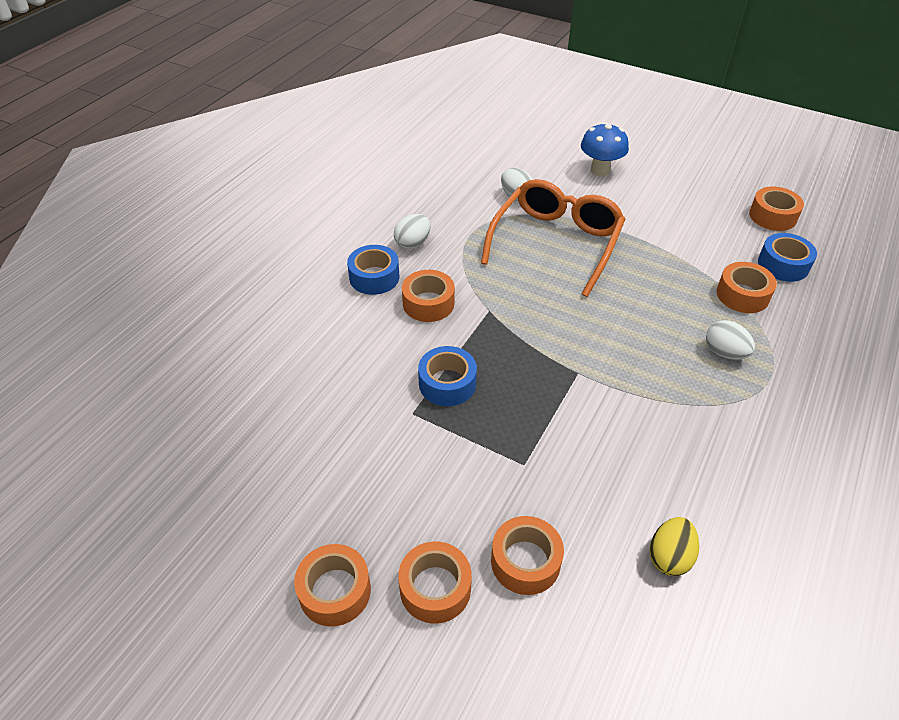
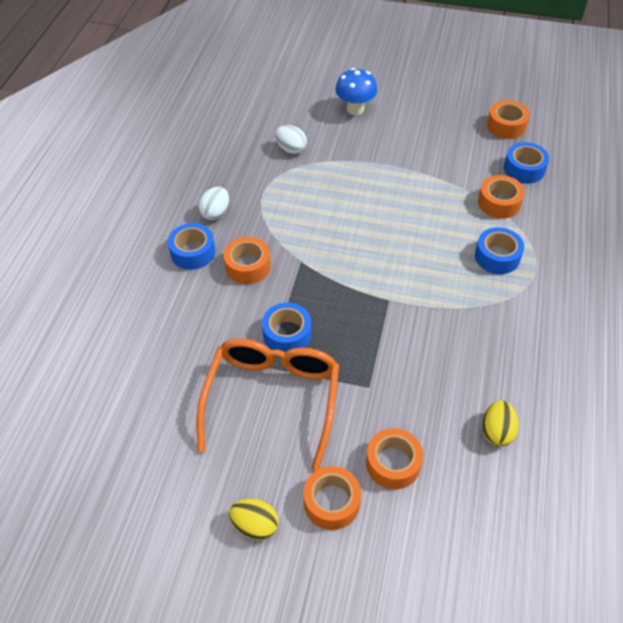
camera: 15 degrees left, 5 degrees up
orange tape [294,544,371,627] -> yellow egg [229,499,278,540]
orange glasses [481,179,625,297] -> orange glasses moved to [196,338,339,470]
white egg [706,320,755,360] -> blue tape [475,227,524,274]

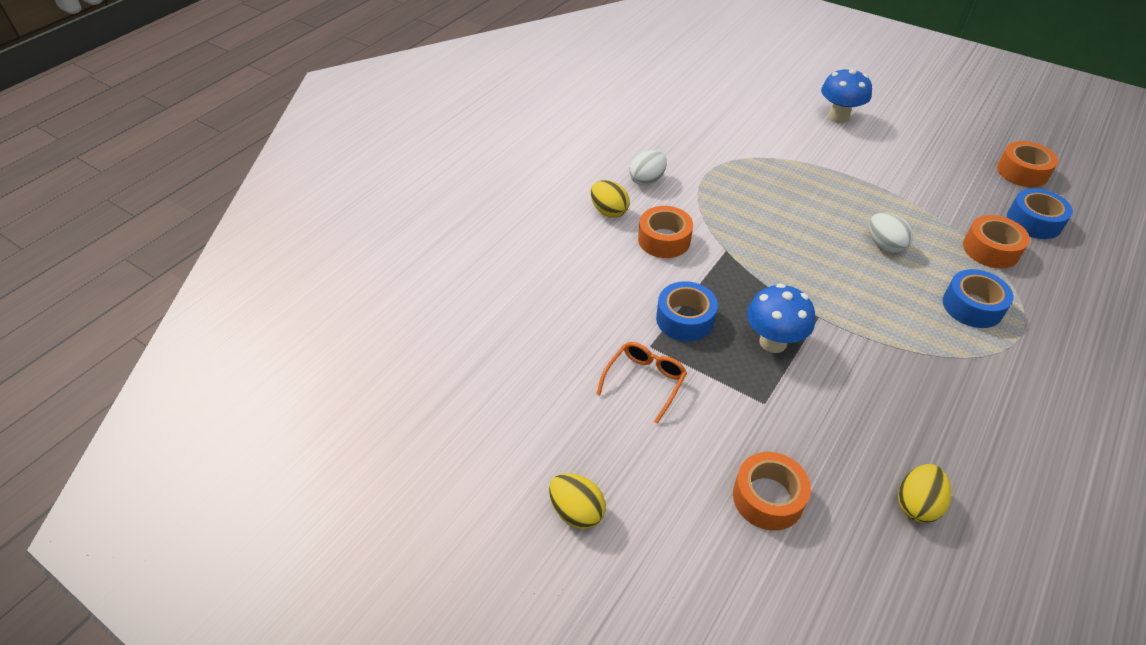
camera: 20 degrees right, 5 degrees down
blue tape [168,223,215,270] -> yellow egg [591,180,630,218]
orange glasses [196,338,339,470] -> orange glasses [596,342,687,424], size x0.48
white egg [275,125,307,154] -> white egg moved to [869,213,913,253]
orange tape [303,466,361,530] -> none
none -> blue mushroom [747,283,815,353]

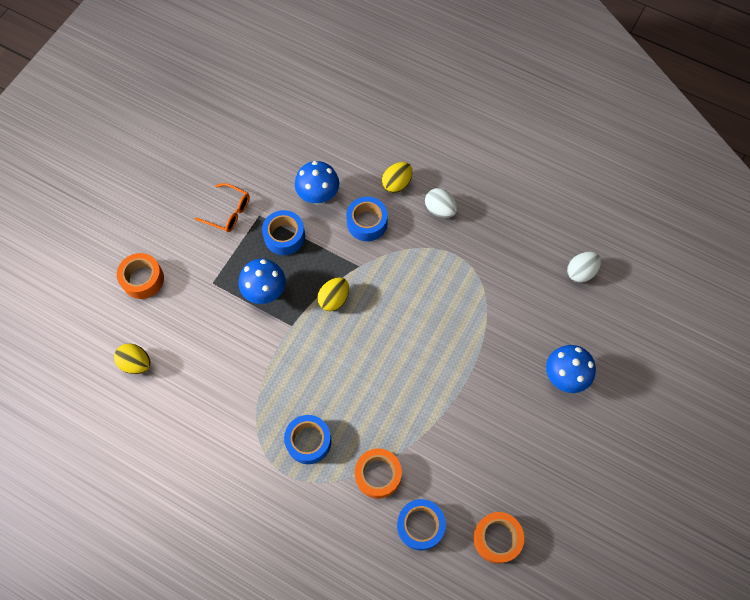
camera: 85 degrees right, 20 degrees up
yellow egg [549,473,606,529] -> yellow egg moved to [317,277,349,311]
orange tape [638,206,693,258] -> blue tape [346,197,388,241]
white egg [869,213,913,253] -> white egg moved to [567,252,601,283]
none -> blue mushroom [295,161,339,205]

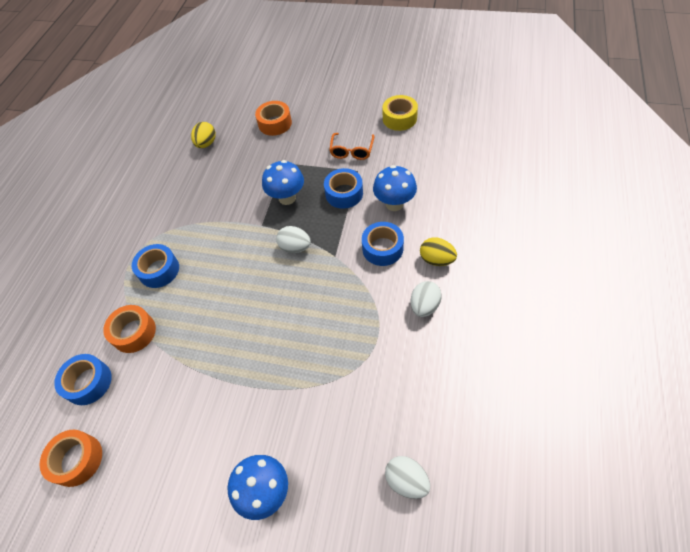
camera: 80 degrees right, 10 degrees down
yellow egg [317,277,349,311] -> white egg [276,226,311,253]
none -> yellow tape [383,95,418,131]

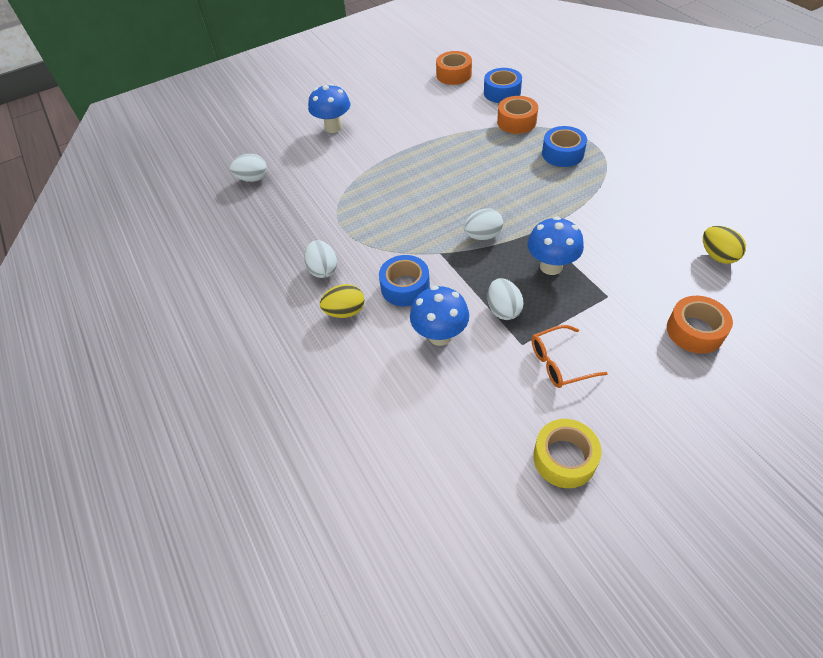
camera: 135 degrees right, 5 degrees down
blue tape [324,168,363,209] -> white egg [487,278,524,320]
orange glasses [329,133,375,160] -> orange glasses turned 75 degrees counterclockwise [531,325,608,388]

